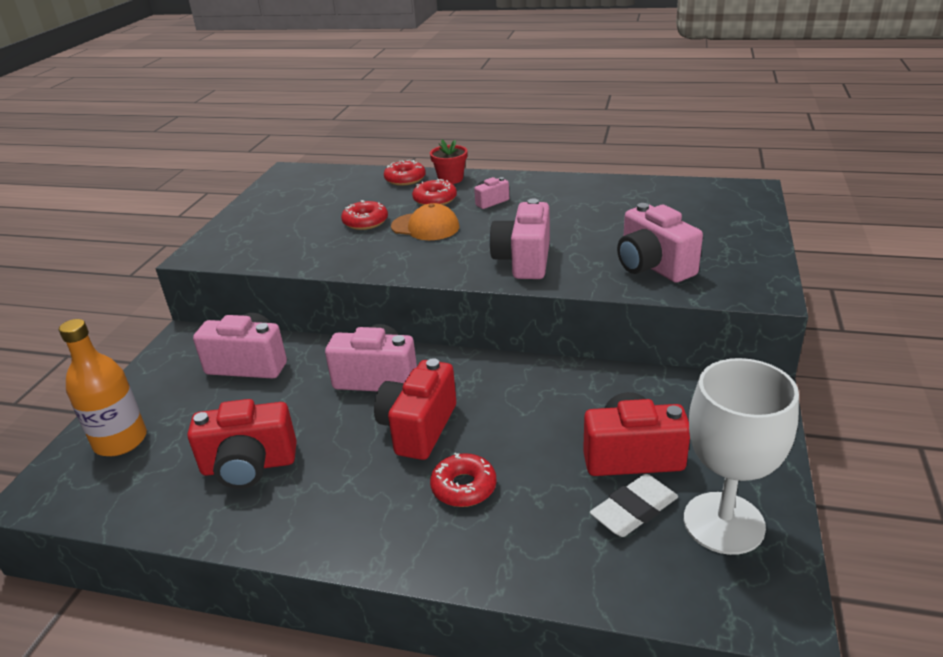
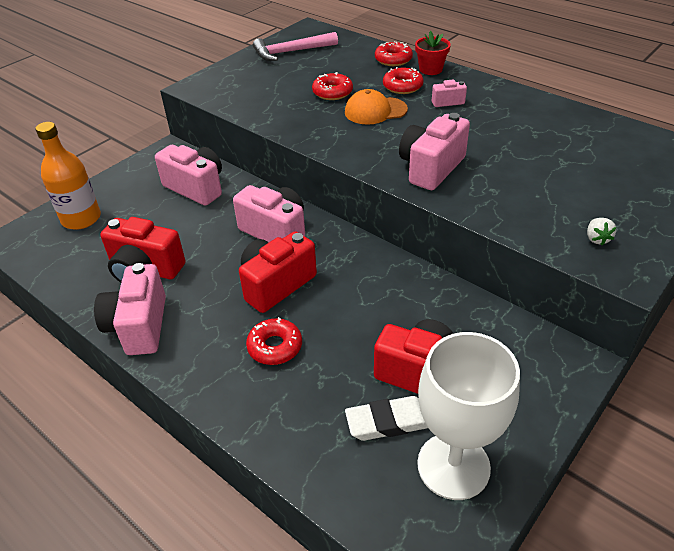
camera: 25 degrees right, 10 degrees up
orange cap [391,203,459,240] -> orange cap turned 120 degrees clockwise [345,89,408,125]
pink camera [617,203,703,283] -> pink camera moved to [94,263,166,355]
none -> pink hammer [253,32,338,61]
none -> white strawberry [587,218,617,245]

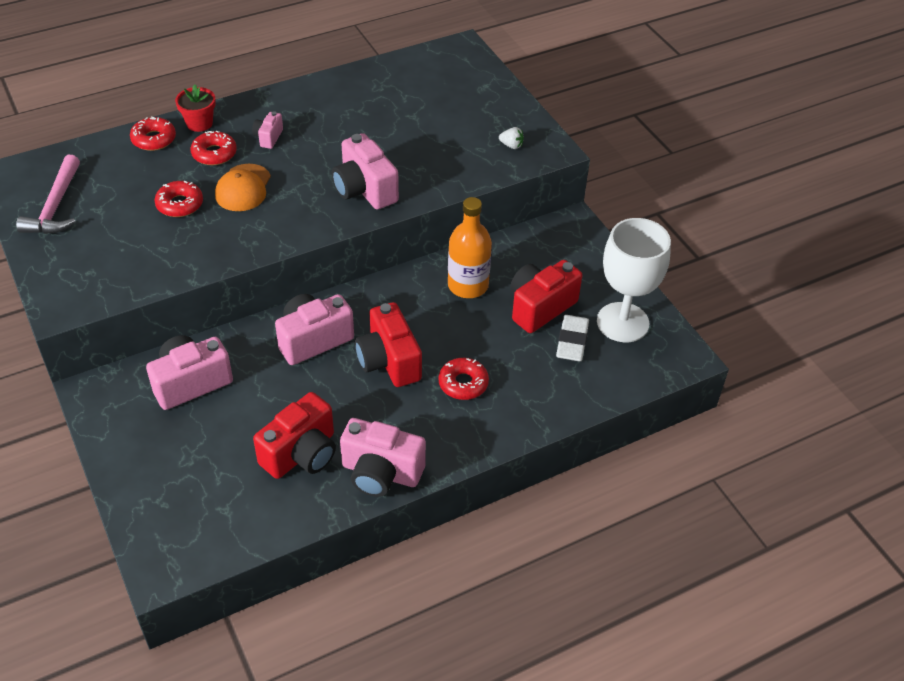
camera: 70 degrees left, 5 degrees up
orange bottle [35,122,101,230] -> orange bottle moved to [448,197,492,298]

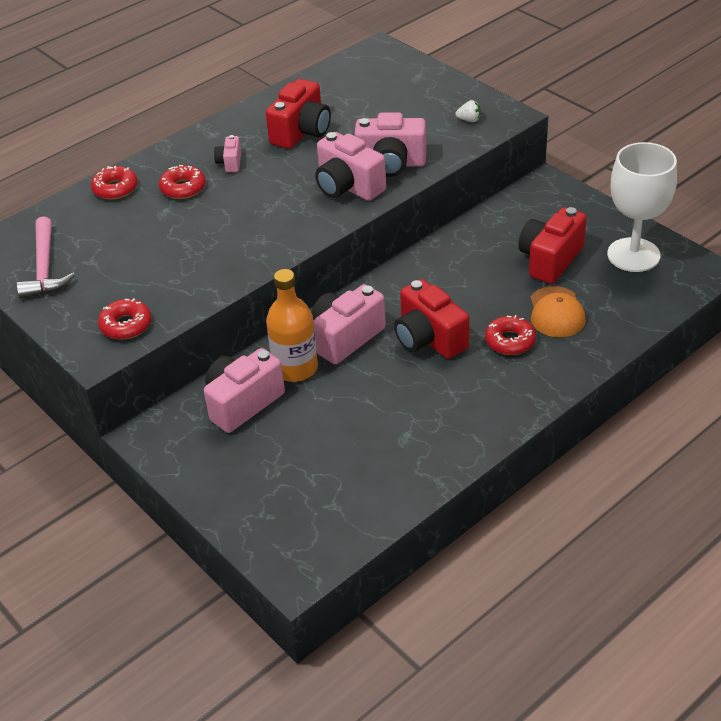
camera: 10 degrees left, 5 degrees down
red donut [155,181,203,217] -> red donut moved to [98,298,152,340]
red flower pot [175,84,216,132] -> none
orange cap [215,164,271,211] -> orange cap moved to [530,286,586,337]
red camera [253,392,336,479] -> red camera moved to [266,79,331,149]
pink camera [340,418,426,497] -> pink camera moved to [354,112,426,177]
orange bottle [448,197,492,298] -> orange bottle moved to [266,269,318,382]
white eraser [556,315,589,362] -> none

